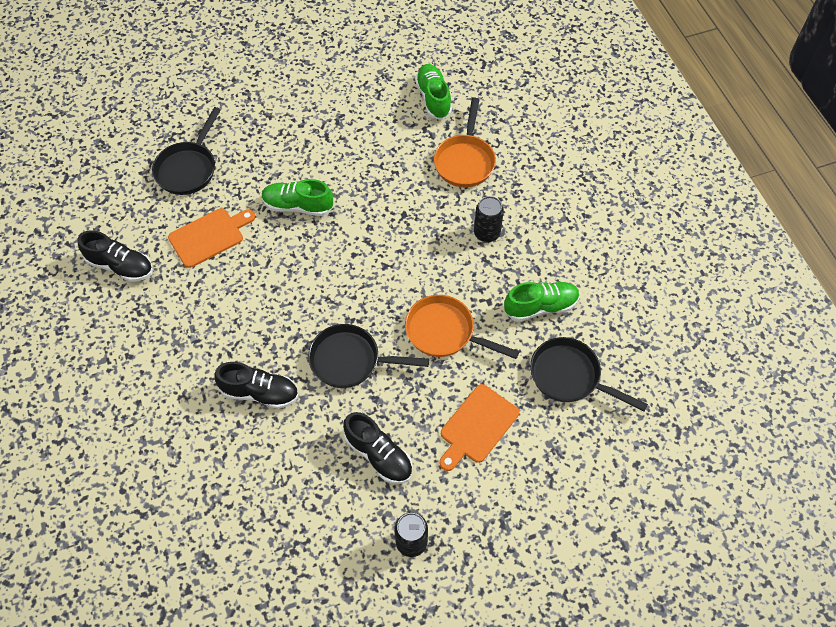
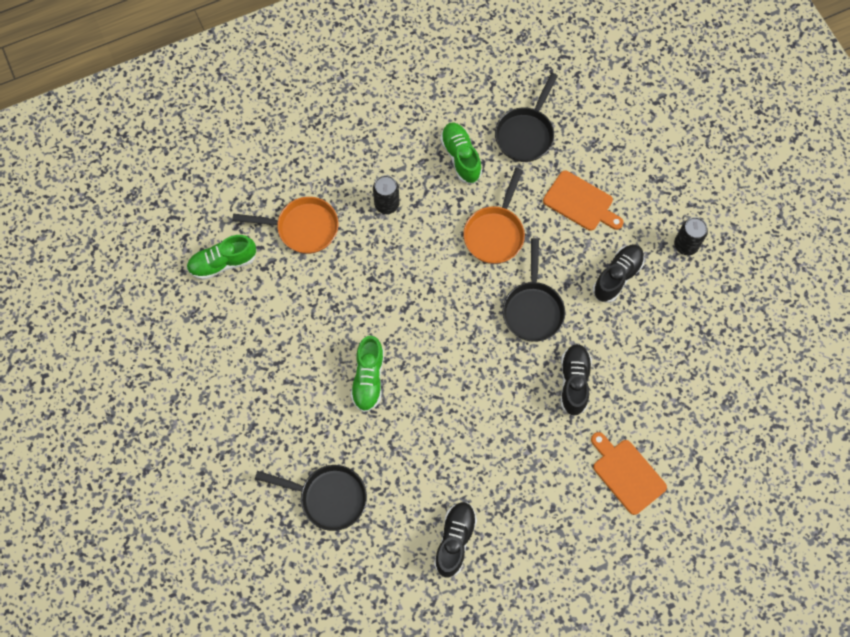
camera: 95 degrees left, 10 degrees up
orange cutting board [168,208,255,268] -> orange cutting board moved to [591,432,667,515]

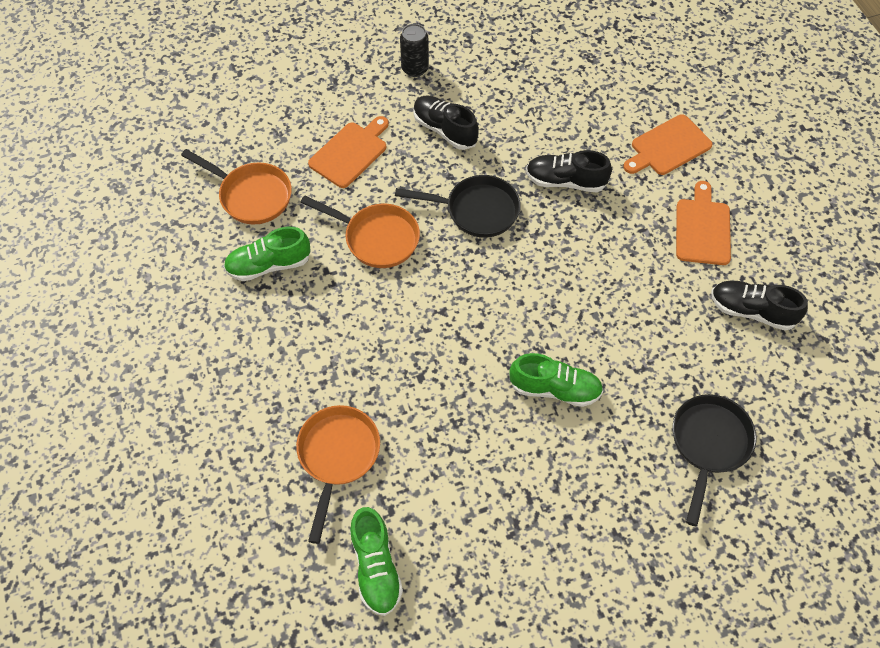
camera: 85 degrees left, 10 degrees down
black can [373,175,399,214] -> none
black pan [495,73,558,162] -> orange pan [181,149,292,225]
none -> orange cutting board [676,181,731,265]

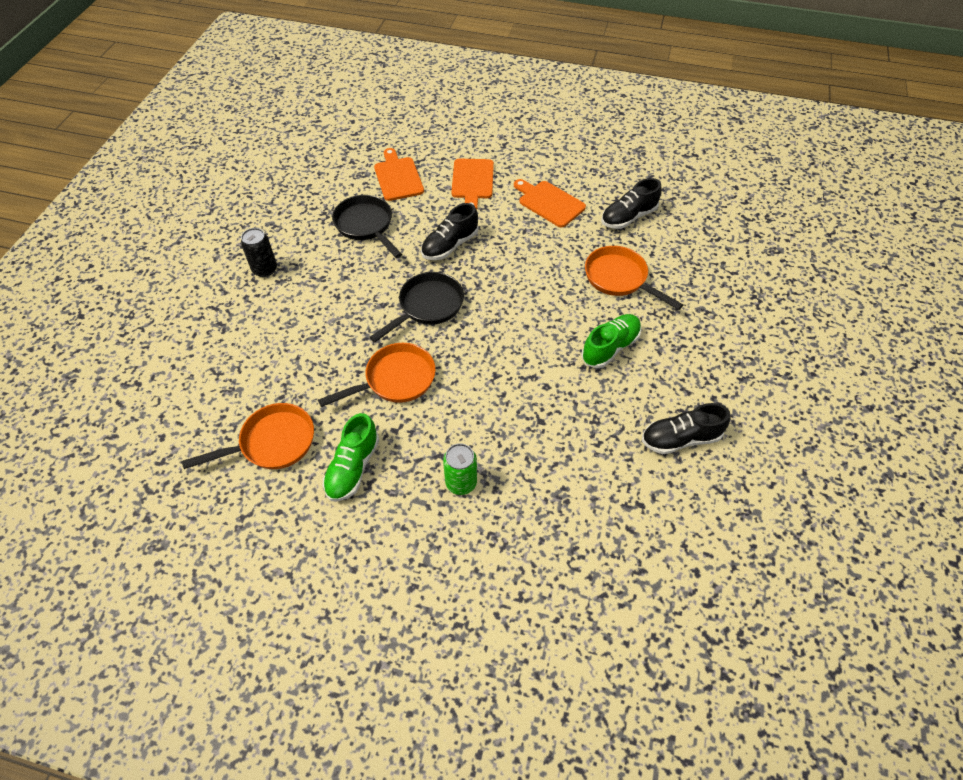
camera: 55 degrees left, 5 degrees down
orange pan [296,405,380,544] -> orange pan moved to [585,246,683,310]
orange cutting board [308,116,389,188] -> orange cutting board moved to [374,148,424,201]
green shoe [350,507,403,616] -> none
black shoe [413,95,479,150] -> black shoe moved to [642,403,731,454]
black pan [672,394,757,526] -> black pan moved to [332,195,402,258]
none -> green can [443,443,477,495]

